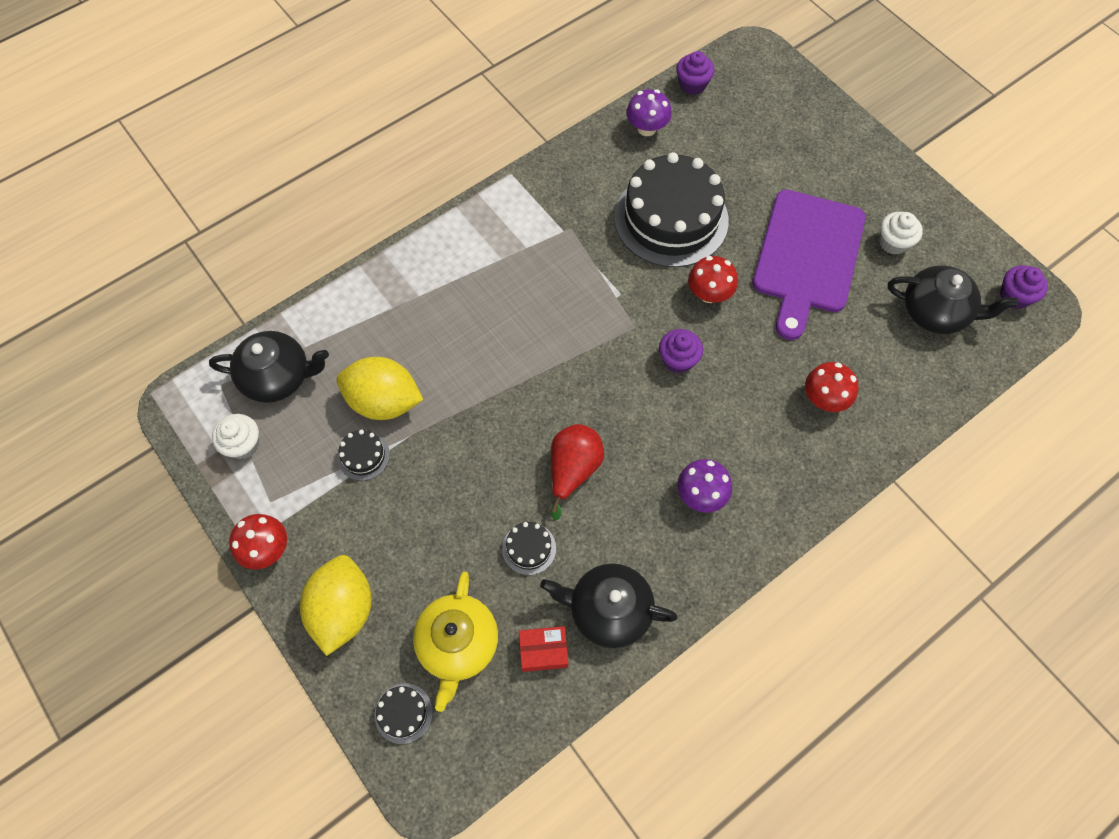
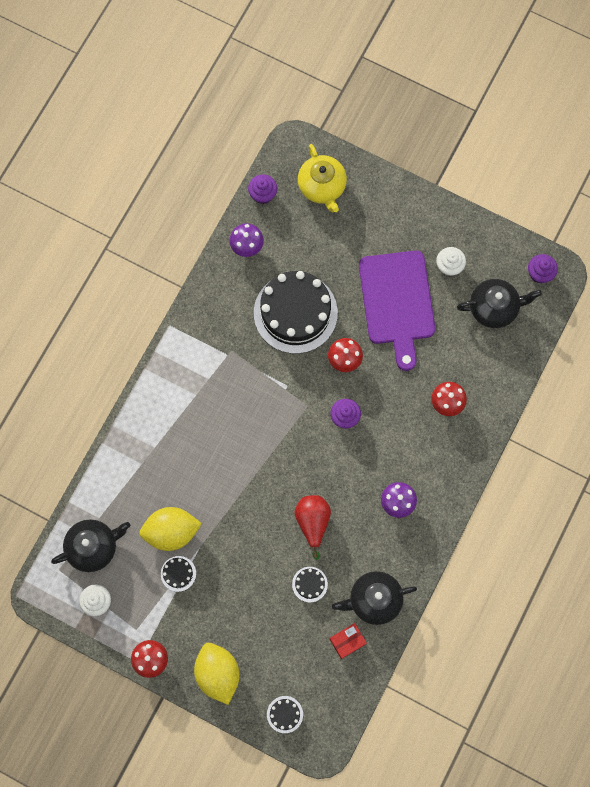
camera: 25 degrees left, 10 degrees up
yellow teapot [413,572,498,712] -> yellow teapot moved to [298,144,347,212]

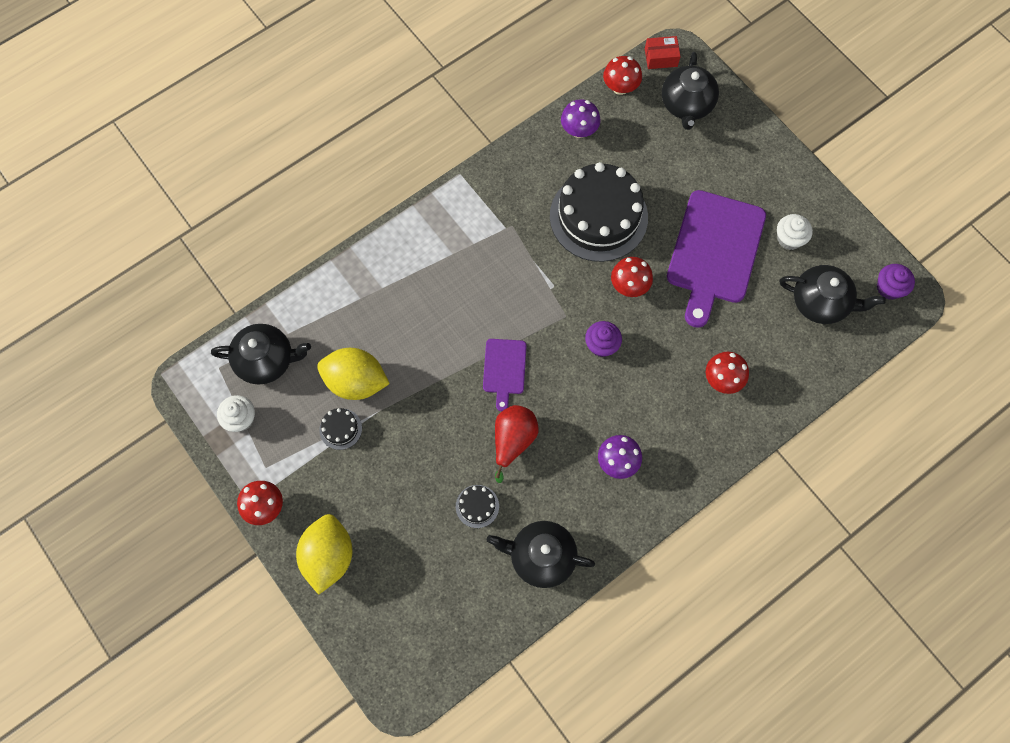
camera: 25 degrees right, 5 degrees down
purple cupcake [248,175,277,204] -> red mushroom [603,56,642,95]
black cake [267,696,303,733] -> none
yellow teapot [298,144,347,212] -> black teapot [662,52,719,130]
red box [330,623,367,659] -> red box moved to [645,36,681,69]
none -> purple cutting board [483,339,527,411]

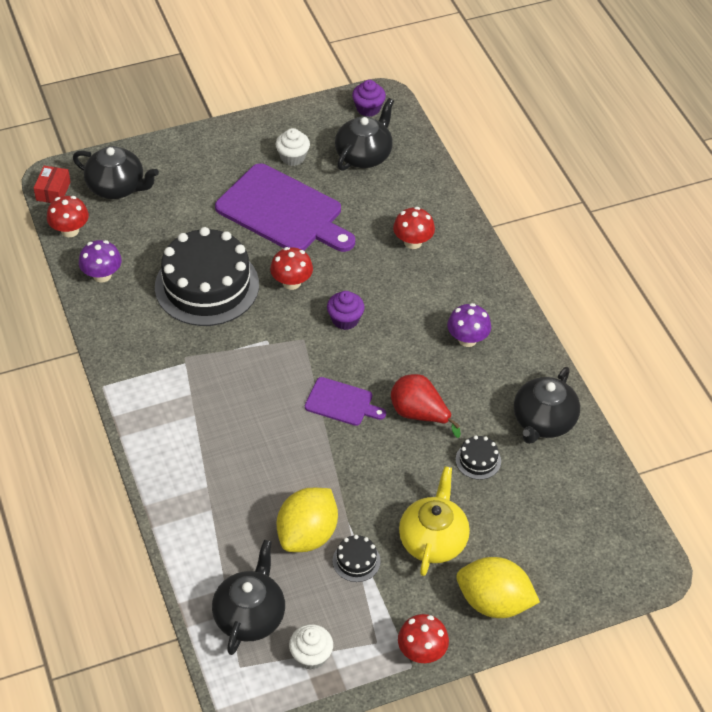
camera: 75 degrees left, 20 degrees down
none -> yellow teapot [399,466,470,576]

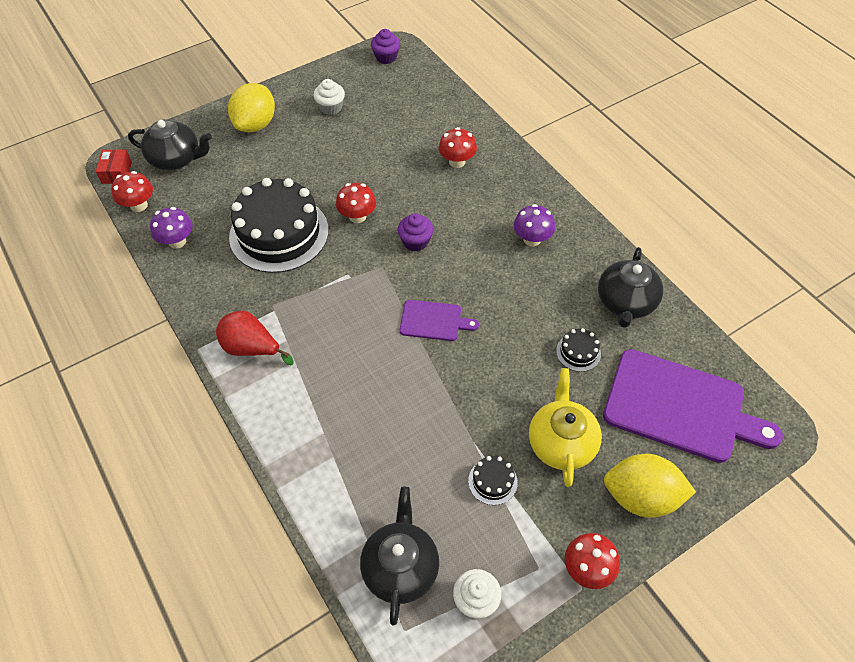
camera: 10 degrees left, 5 degrees up
purple cutting board [215,163,355,252] -> purple cutting board moved to [603,349,783,463]
yellow lemon [277,488,338,552] -> yellow lemon moved to [228,83,275,132]
black teapot [335,98,394,171] -> none
red pear [391,374,461,438] -> red pear moved to [216,311,294,365]

